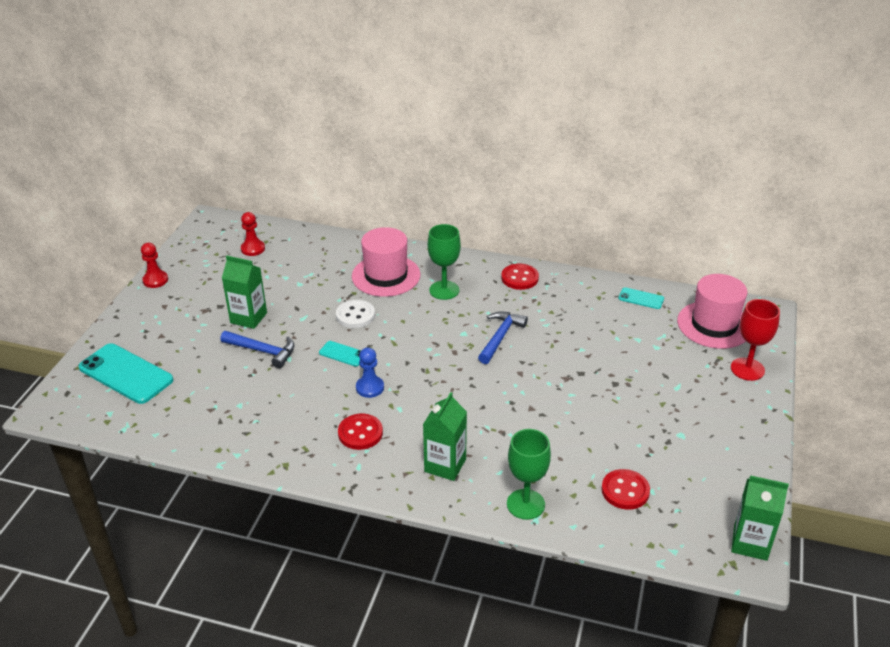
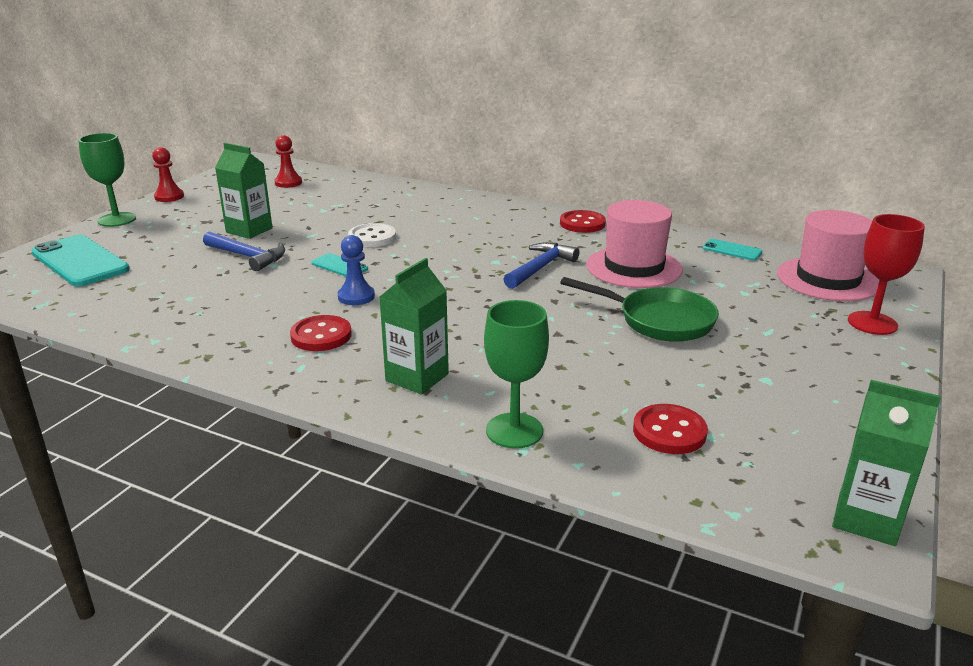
camera: 10 degrees right, 10 degrees down
pink hat [352,227,420,297] -> pink hat moved to [586,200,683,288]
green goblet [428,224,461,300] -> green goblet moved to [78,133,136,227]
none -> green pan [560,277,719,342]

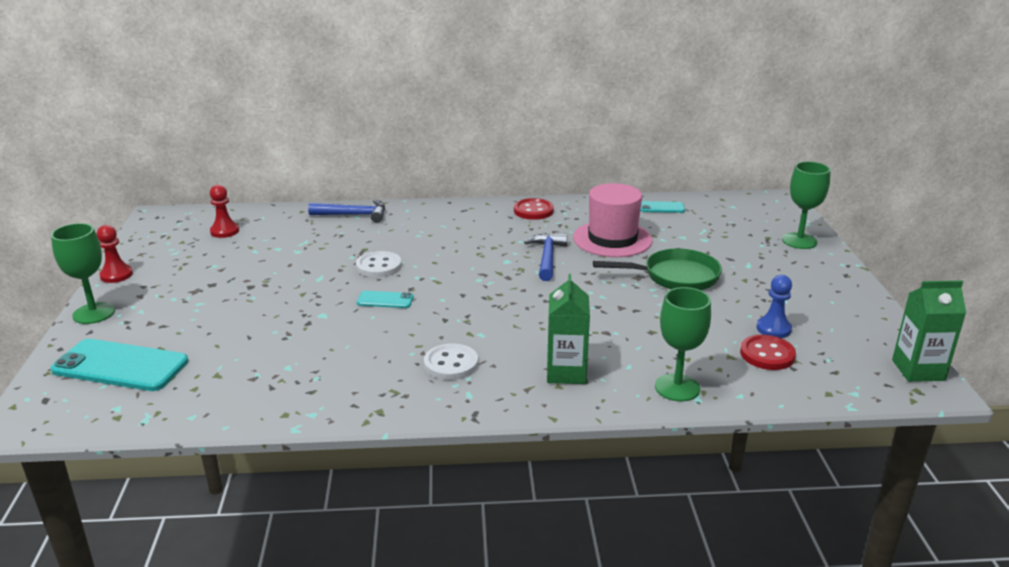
camera: 30 degrees left, 0 degrees up
blue hammer [203,231,285,271] -> blue hammer moved to [308,200,385,223]
green carton [215,143,273,239] -> none
red button [290,315,352,351] -> white button [424,343,478,380]
blue pawn [338,235,375,305] -> blue pawn moved to [756,275,792,338]
pink hat [777,210,880,301] -> none
red goblet [848,214,925,335] -> green goblet [782,161,831,249]

